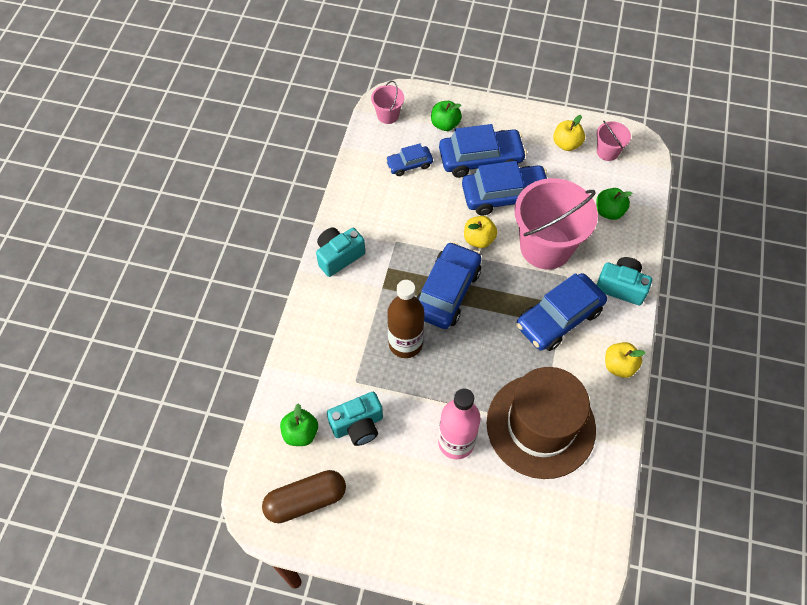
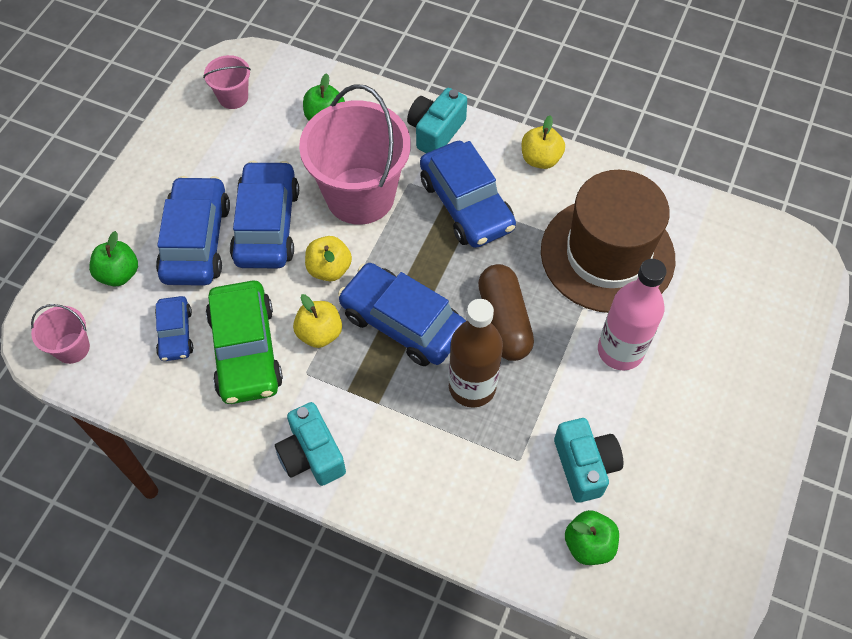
camera: 80 degrees left, 0 degrees up
brown capsule [262,470,346,523] -> brown capsule moved to [478,264,534,361]
yellow apple [553,115,585,151] -> yellow apple moved to [293,294,342,348]
none -> green car [206,281,283,404]

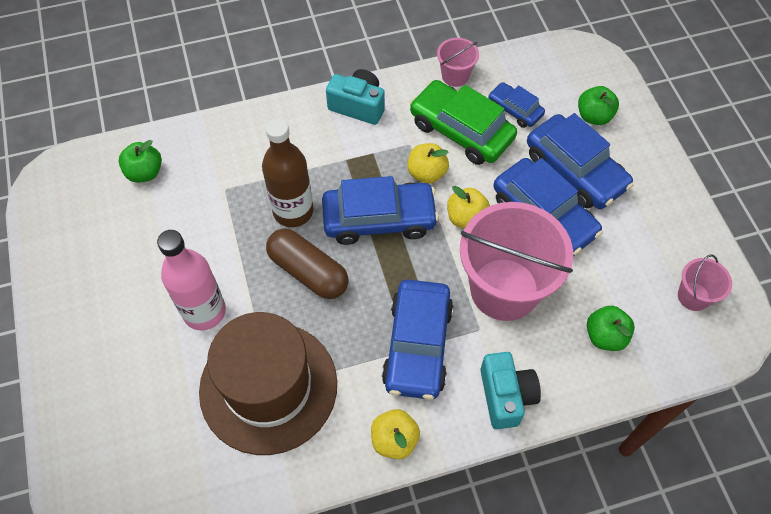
camera: 140 degrees right, 0 degrees up
pink bucket [31,304,90,364] -> pink bucket moved to [437,38,479,87]
blue car [420,141,516,248] -> blue car turned 105 degrees counterclockwise [382,279,454,400]
turquoise camera [554,418,623,503] -> none

